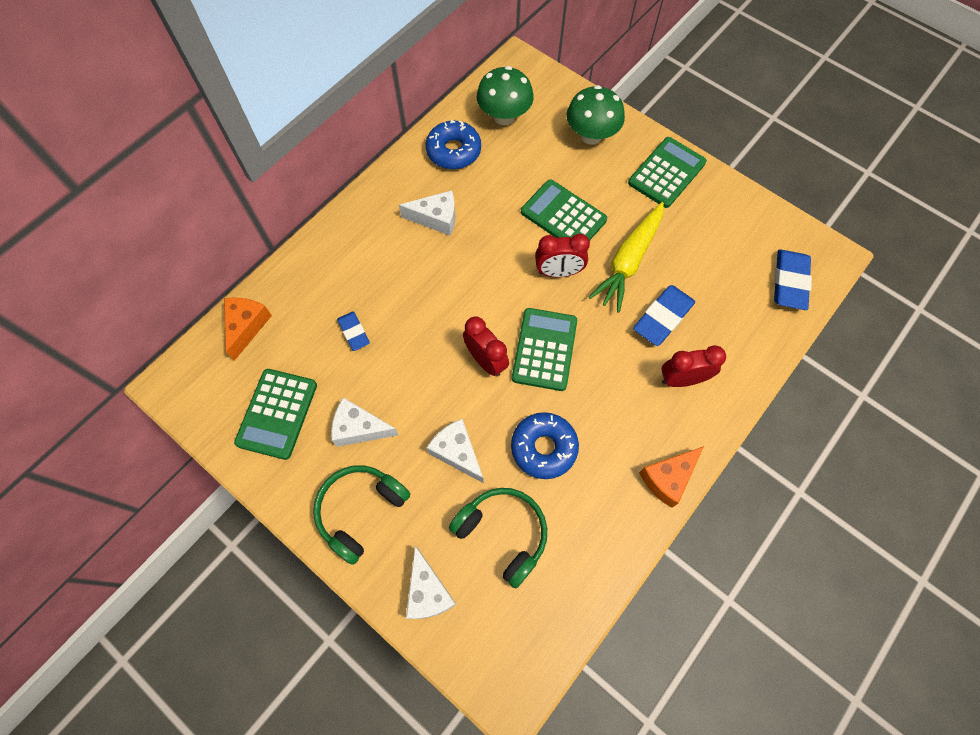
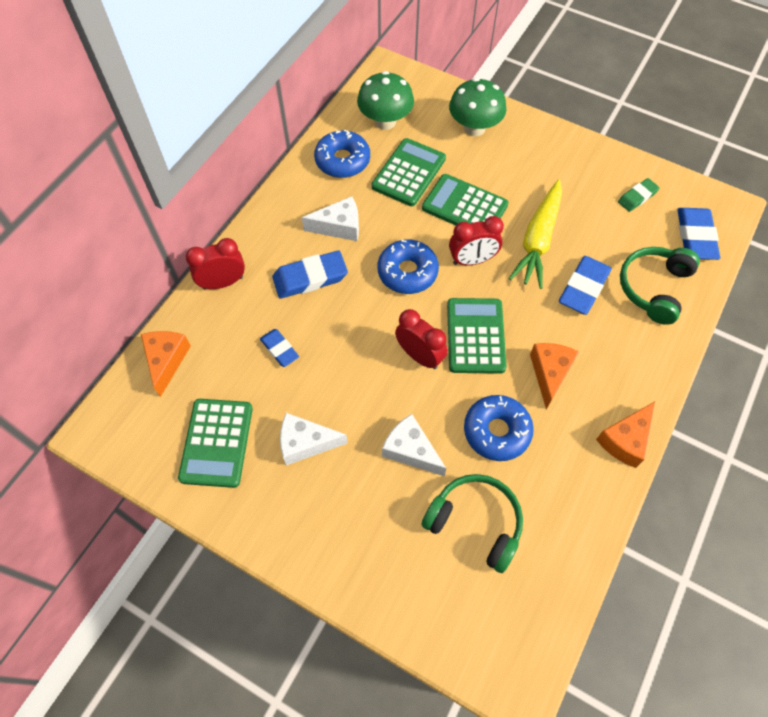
camera: 10 degrees left, 5 degrees down
green headphones [313,465,410,565] -> green headphones moved to [620,247,700,325]
white cheese [406,546,456,619] -> none
green calculator [628,137,707,208] -> green calculator moved to [372,138,446,206]
red clock [662,345,726,387] -> red clock moved to [186,238,245,290]
none -> blue eraser [272,251,348,299]
none -> blue donut [378,240,439,294]
none -> orange cheese [530,343,579,410]
none -> green eraser [618,178,660,212]

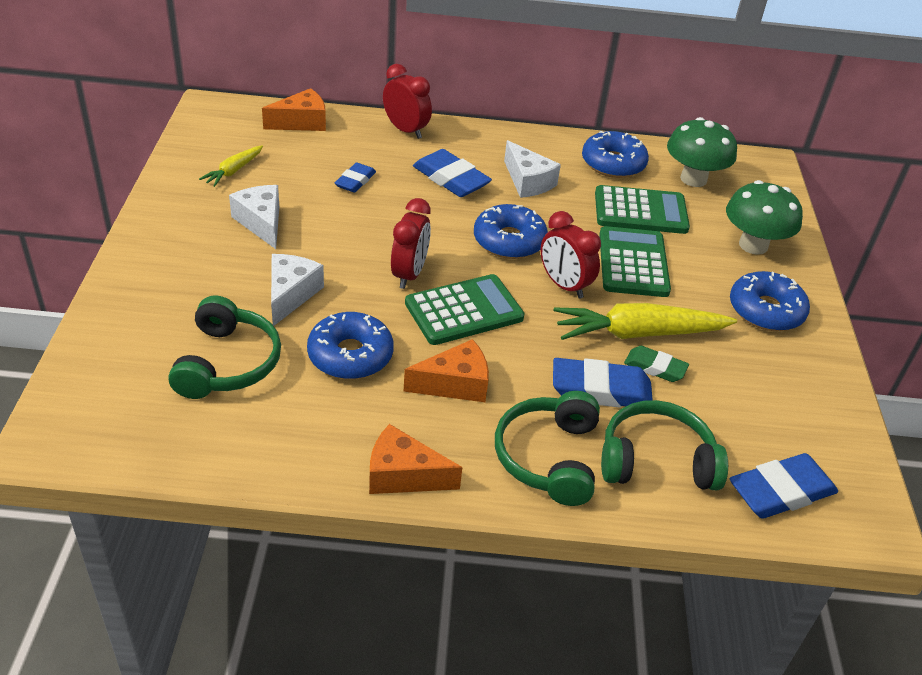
camera: 60 degrees right, 20 degrees down
green calculator [178,399,253,488] -> yellow carrot [199,145,263,187]
green eraser [618,178,660,212] -> green eraser moved to [624,346,689,382]
none -> green headphones [495,391,600,506]
none -> blue donut [730,271,810,331]

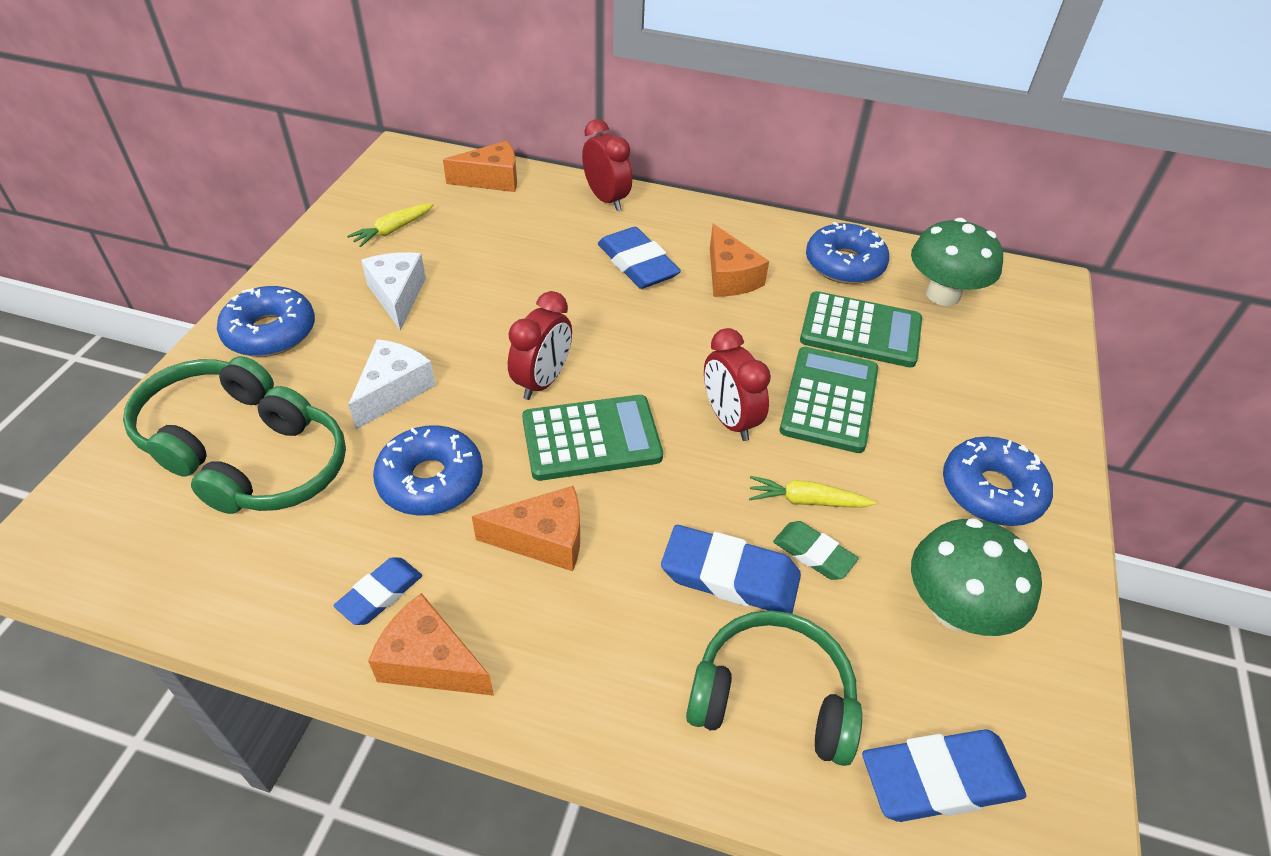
camera: 15 degrees right, 5 degrees up
blue eraser [335,163,376,193] -> blue eraser moved to [334,557,422,625]
blue donut [474,204,548,259] -> blue donut moved to [217,286,315,357]
green headphones [495,391,600,506] -> green headphones moved to [123,356,274,477]
white cheese [504,140,561,198] -> orange cheese [710,224,769,297]
yellow carrot [553,303,737,340] -> yellow carrot [749,476,877,508], size x0.52
green mushroom [726,180,803,255] -> green mushroom moved to [911,518,1042,636]

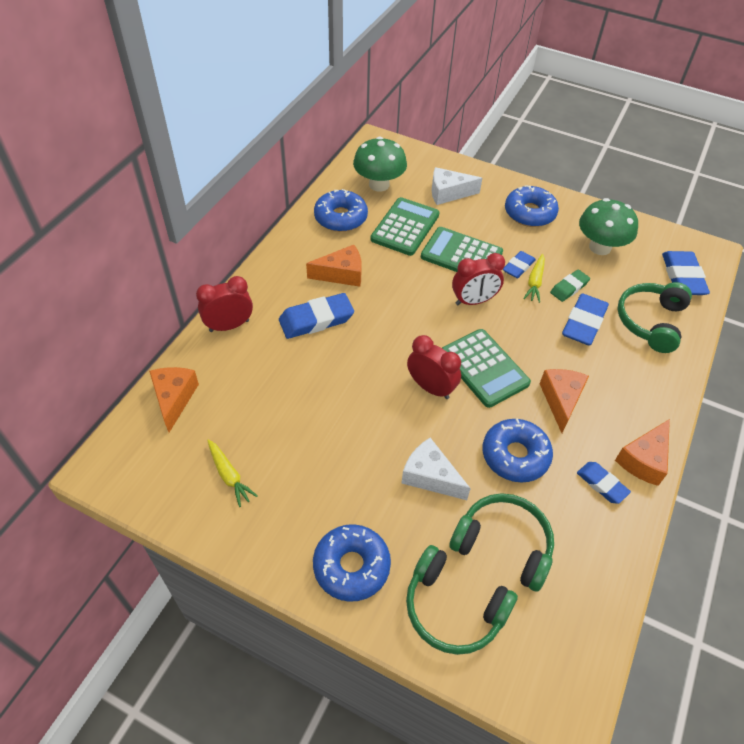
camera: 80 degrees left, 5 degrees up
white cheese [361,252,426,331] -> white cheese moved to [432,167,482,205]
green calculator [522,395,663,481] -> green calculator turned 150 degrees clockwise [442,329,531,408]
none -> blue eraser [503,251,536,278]

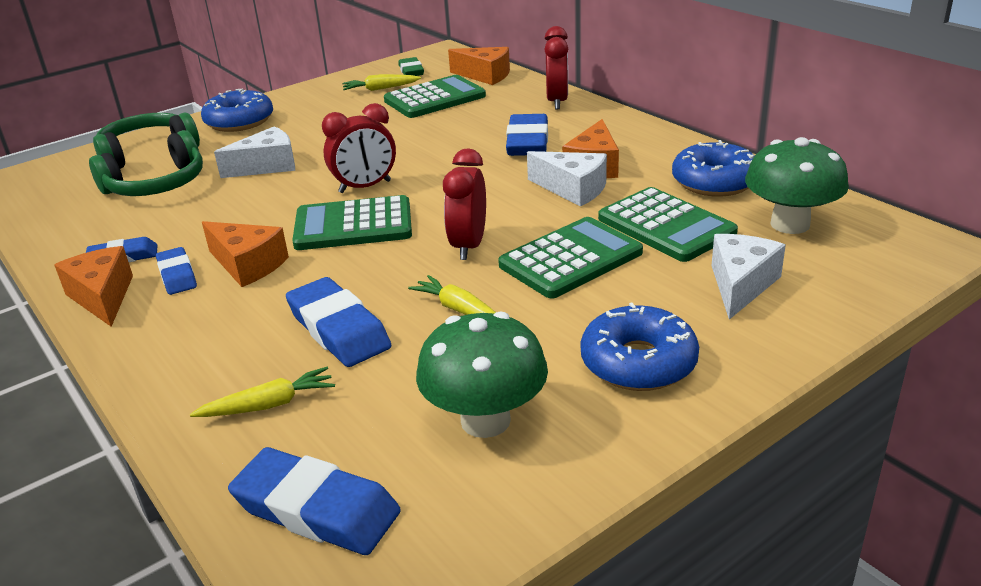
camera: 120 degrees right, 20 degrees down
blue donut [482,418,553,483] -> none
blue eraser [503,251,536,278] -> blue eraser moved to [156,247,197,295]
green eraser [550,270,590,302] -> green eraser moved to [398,57,424,76]
green headphones [617,282,692,353] -> yellow carrot [190,367,335,417]
none -> green calculator [384,75,486,118]
none -> white cheese [527,151,607,206]

